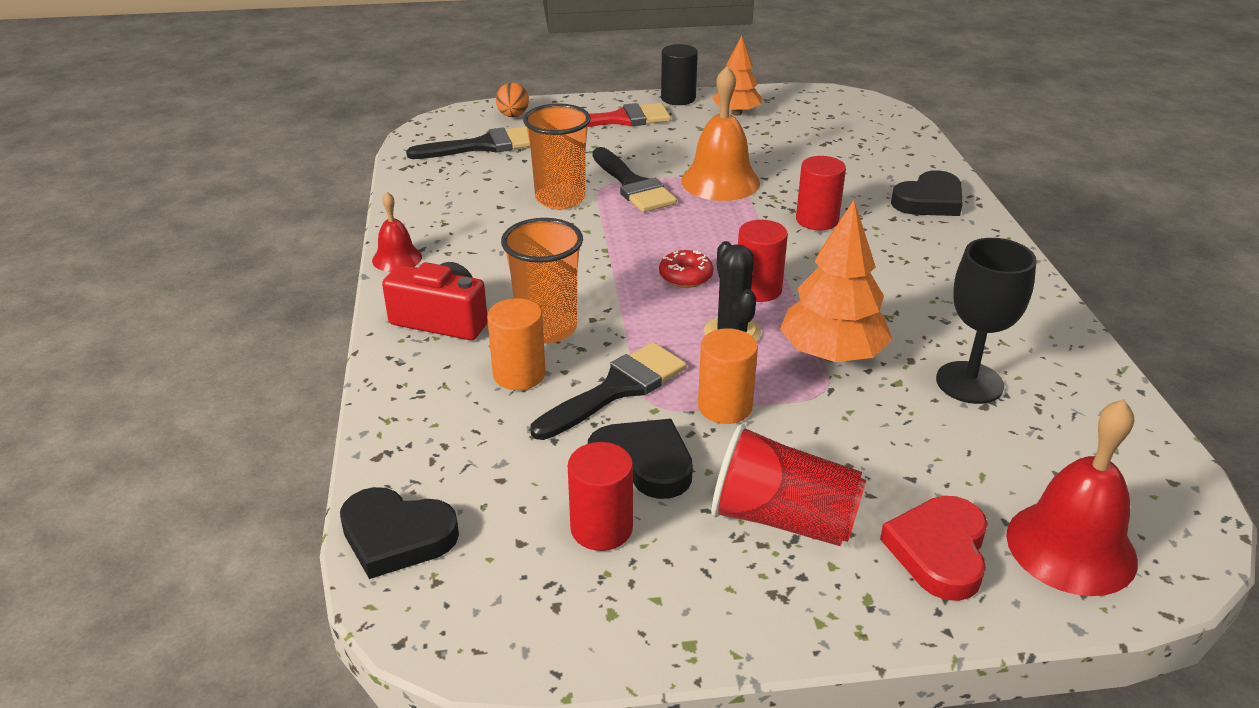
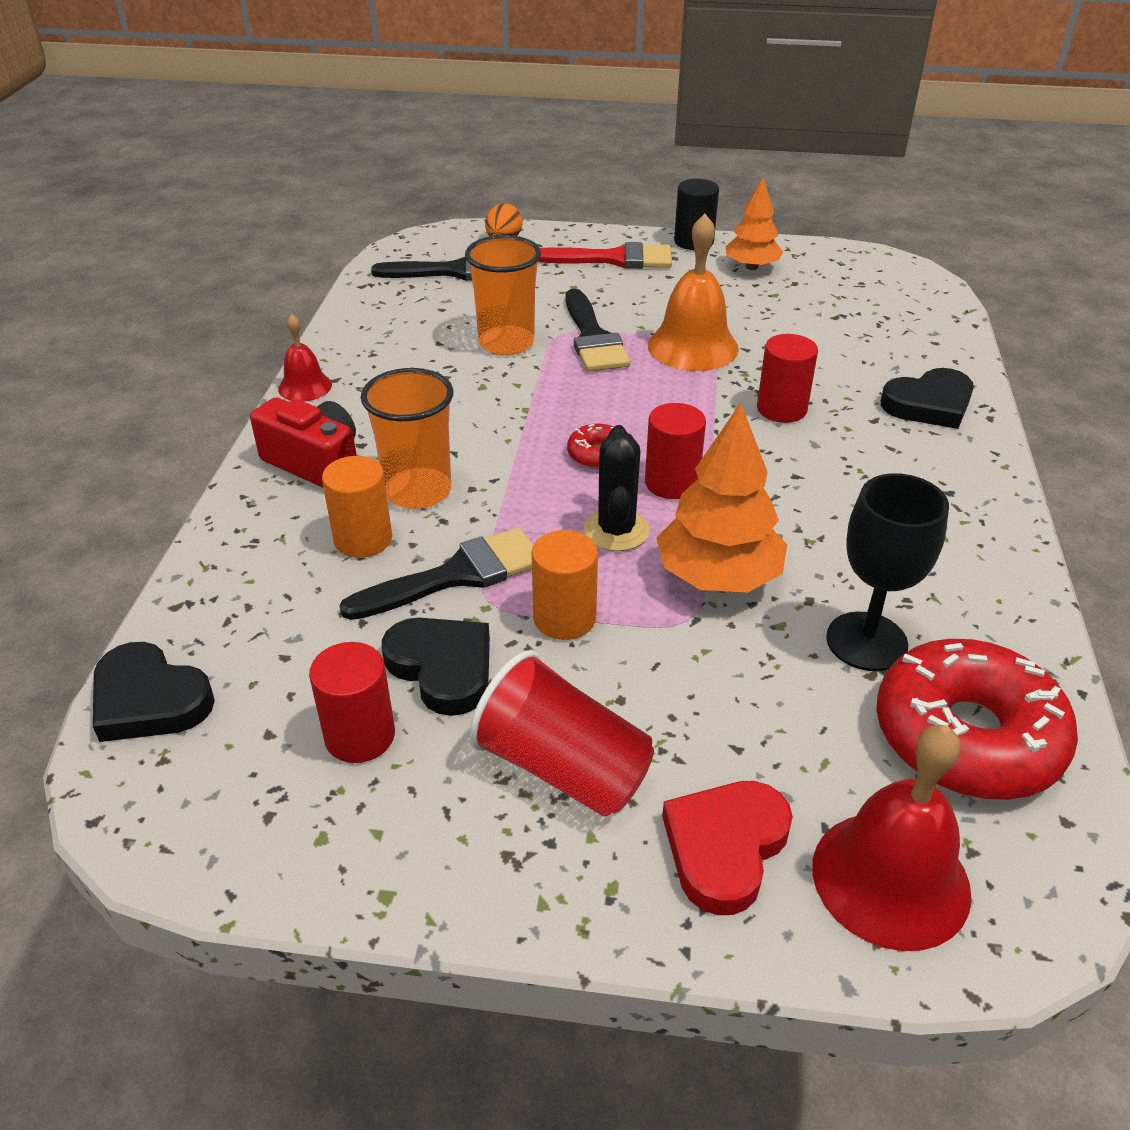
camera: 15 degrees right, 5 degrees up
none -> red donut [876,639,1078,800]

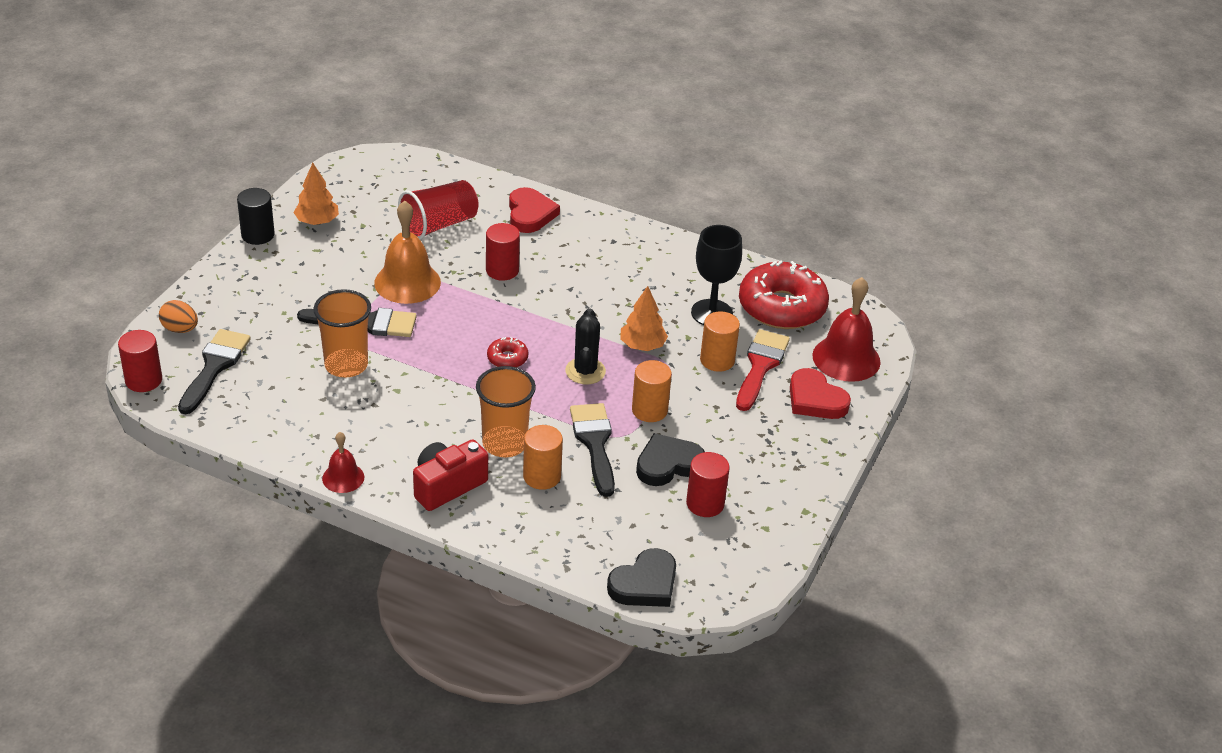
camera: 75 degrees left, 0 degrees up
red cup [469,650,654,817] -> red cup moved to [398,180,479,240]
red brush [538,242,672,269] -> red brush moved to [736,329,790,411]
black cactus [584,425,650,551] -> black cactus turned 75 degrees clockwise [565,308,606,384]
red cylinder [645,403,706,499] -> red cylinder moved to [118,330,162,392]
orange tree [657,403,787,593] -> orange tree [620,286,668,351], size x0.65
black heart [881,368,974,429] -> red heart [509,187,560,233]
none -> orange cylinder [700,311,740,372]

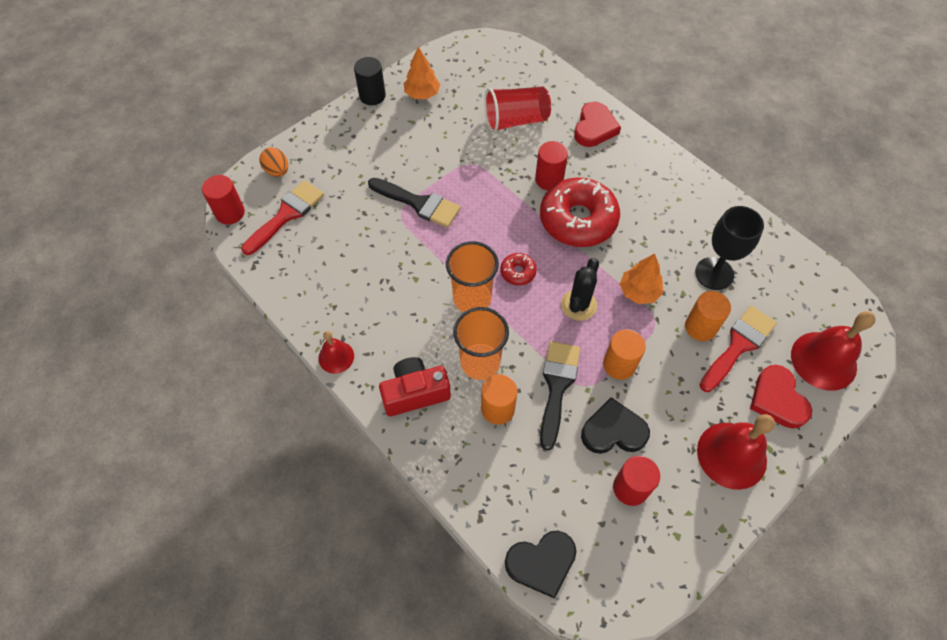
camera: 25 degrees right, 20 degrees up
black brush [178,329,251,414] -> red brush [241,180,324,255]
orange cup [314,289,371,378] -> orange cup moved to [446,241,499,312]
orange bell [374,201,441,304] -> none
red donut [739,260,829,329] -> red donut moved to [540,178,620,247]
none -> red bell [697,414,775,490]

